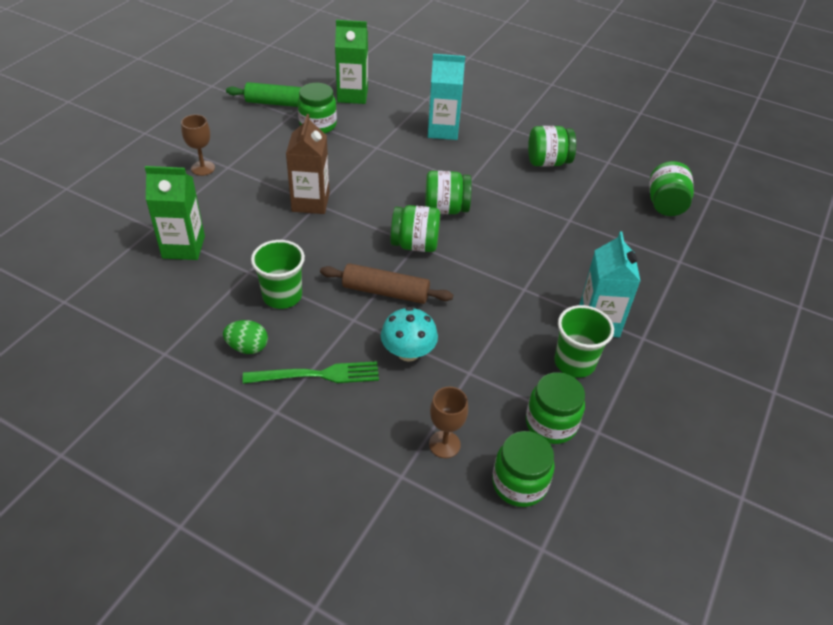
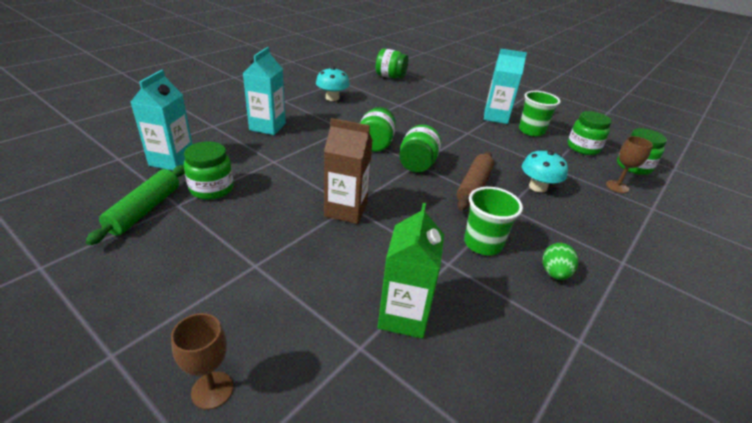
camera: 80 degrees left, 10 degrees down
brown goblet [181,114,215,176] -> brown goblet moved to [171,313,233,410]
green fork [243,361,379,384] -> none
green carton [335,20,368,104] -> turquoise carton [131,70,193,171]
green jar [528,126,576,166] -> turquoise mushroom [316,66,350,101]

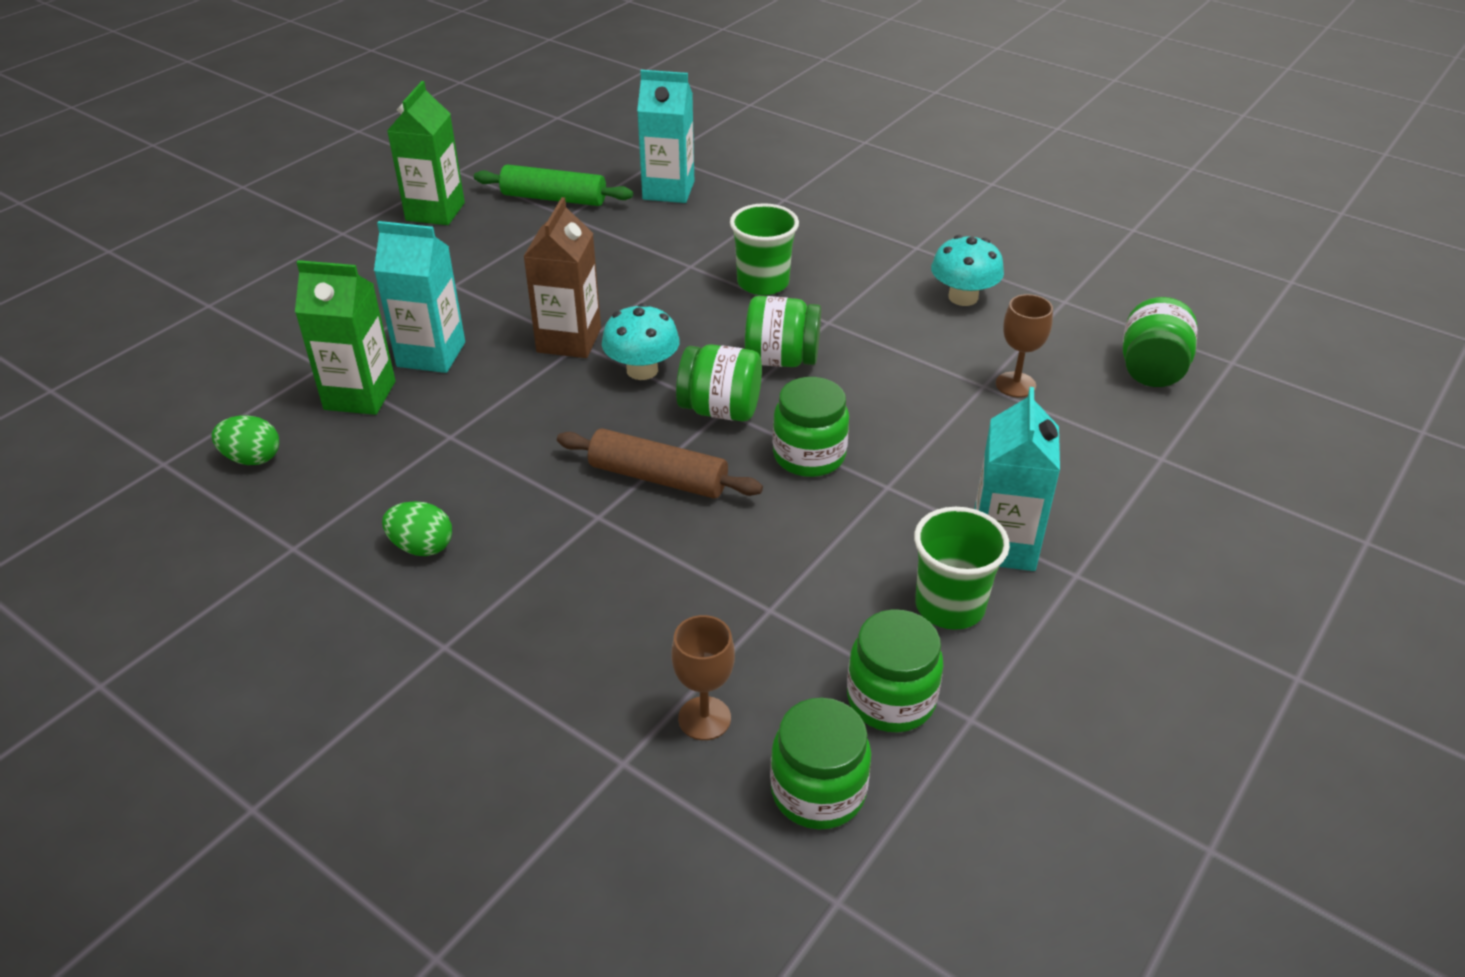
camera: 90 degrees right, 5 degrees up
brown goblet [171,313,233,410] -> brown goblet moved to [996,294,1053,397]
green jar [184,141,234,200] -> green jar moved to [773,377,849,477]
turquoise carton [243,47,286,135] -> turquoise carton moved to [374,221,465,373]
green cup [464,187,523,255] -> green cup moved to [730,203,799,295]
turquoise mushroom [522,149,568,193] -> turquoise mushroom moved to [602,303,680,380]
none -> green egg [212,416,279,465]
none -> green carton [387,81,465,225]

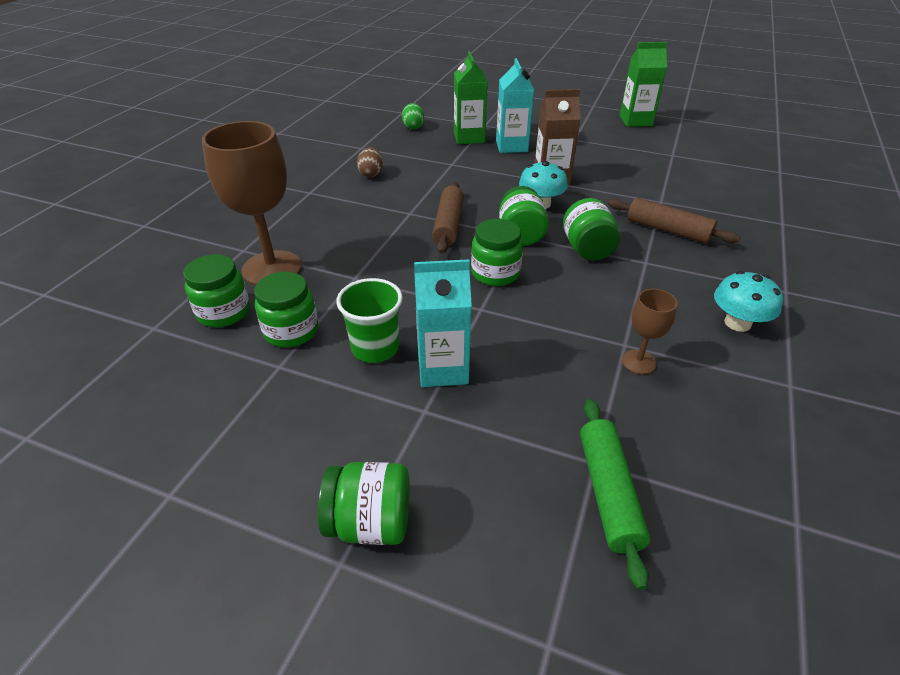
camera: 75 degrees right, 0 degrees up
green egg [382,501,452,556] -> brown egg [357,148,383,177]
green rolling pin [474,164,633,206] -> green rolling pin moved to [580,399,650,590]
turquoise carton [637,70,694,203] -> none
brown goblet [671,615,735,740] -> brown goblet [202,121,302,285], size x2.07
green cup [730,203,799,295] -> brown rolling pin [608,198,740,243]
green jar [1123,297,1197,387] -> green jar moved to [318,462,410,545]

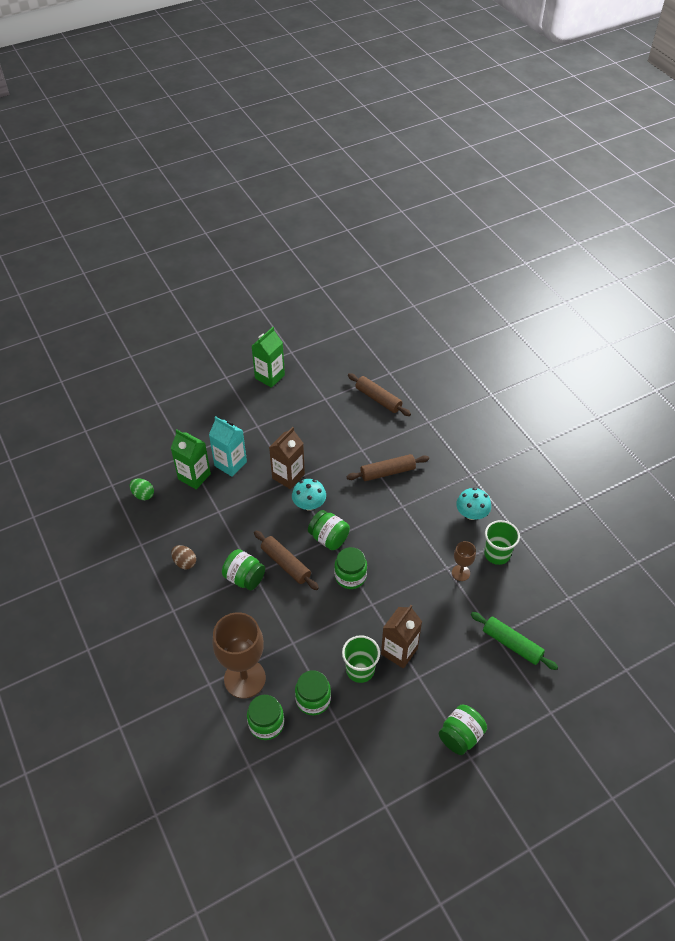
camera: 50 degrees left, 10 degrees up
turquoise carton [414,259,472,387] -> brown carton [381,605,422,669]
green jar [563,198,620,261] -> green jar moved to [222,549,265,590]
none -> brown rolling pin [348,373,411,416]
none -> green cup [484,520,520,565]

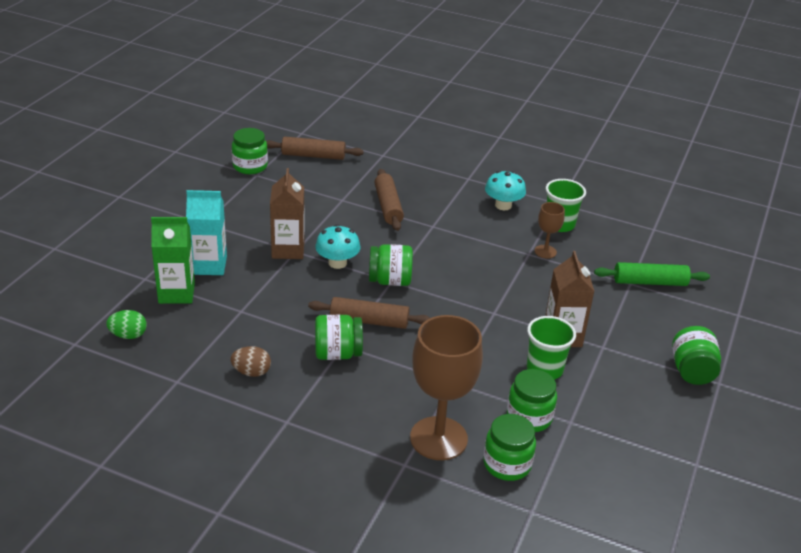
camera: 40 degrees left, 15 degrees down
green carton [252,327,285,388] -> none
green jar [334,547,367,589] -> green jar moved to [232,128,268,174]
brown rolling pin [346,454,429,481] -> brown rolling pin turned 45 degrees counterclockwise [375,169,404,231]

